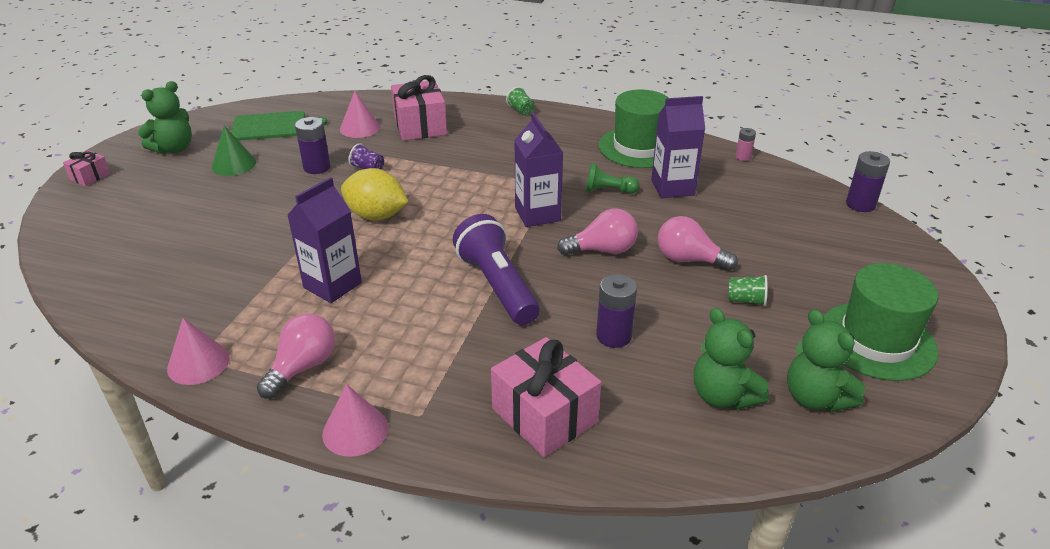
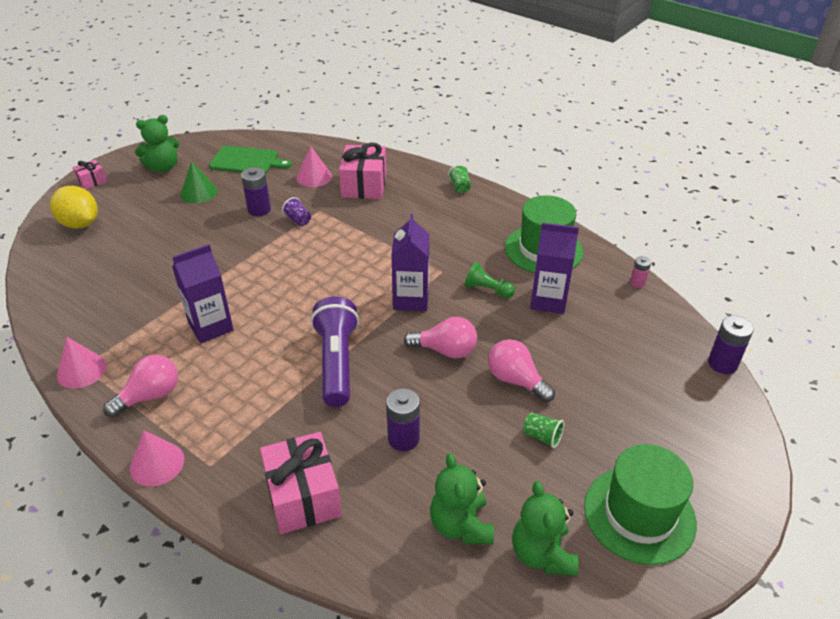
camera: 20 degrees right, 5 degrees up
yellow lemon [341,168,408,220] -> yellow lemon moved to [50,186,98,229]

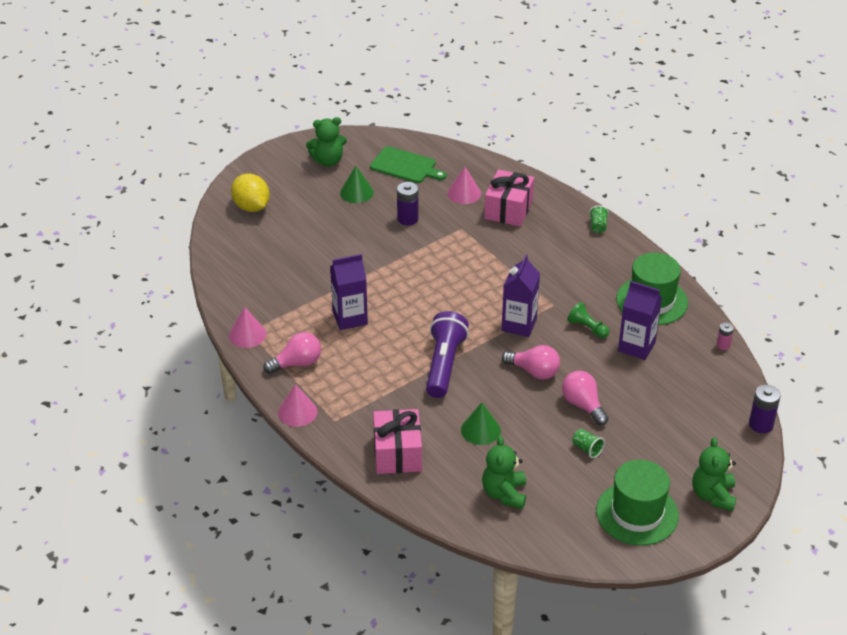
camera: 15 degrees right, 0 degrees up
pink gift [72,160,107,190] -> none
purple cup [282,197,311,226] -> none
purple battery [386,388,420,451] -> green cone [461,402,501,445]
green teddy bear [512,481,579,576] -> green teddy bear moved to [692,437,736,511]

